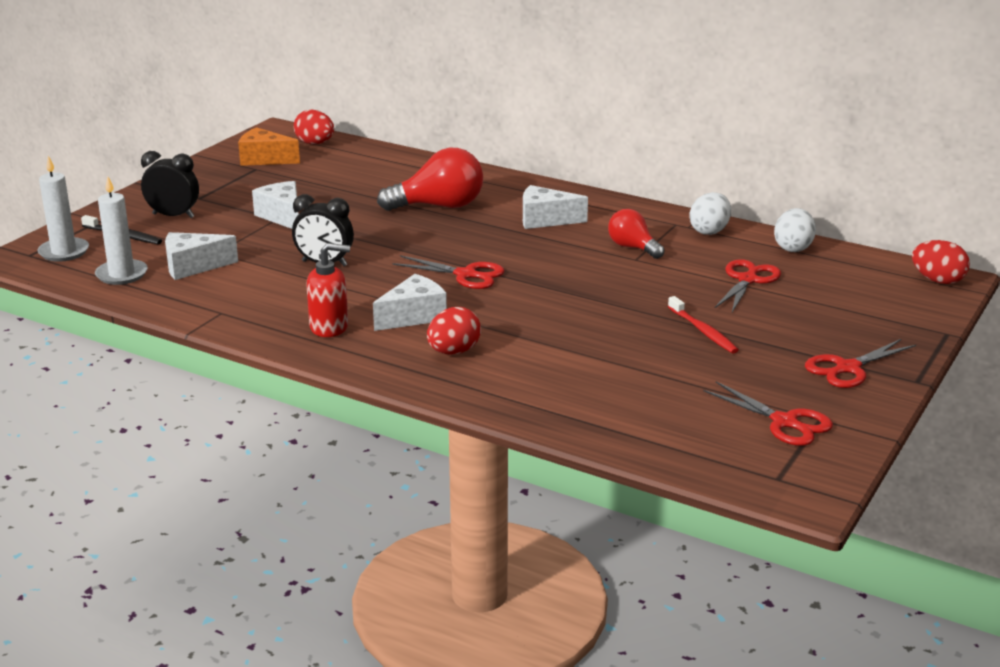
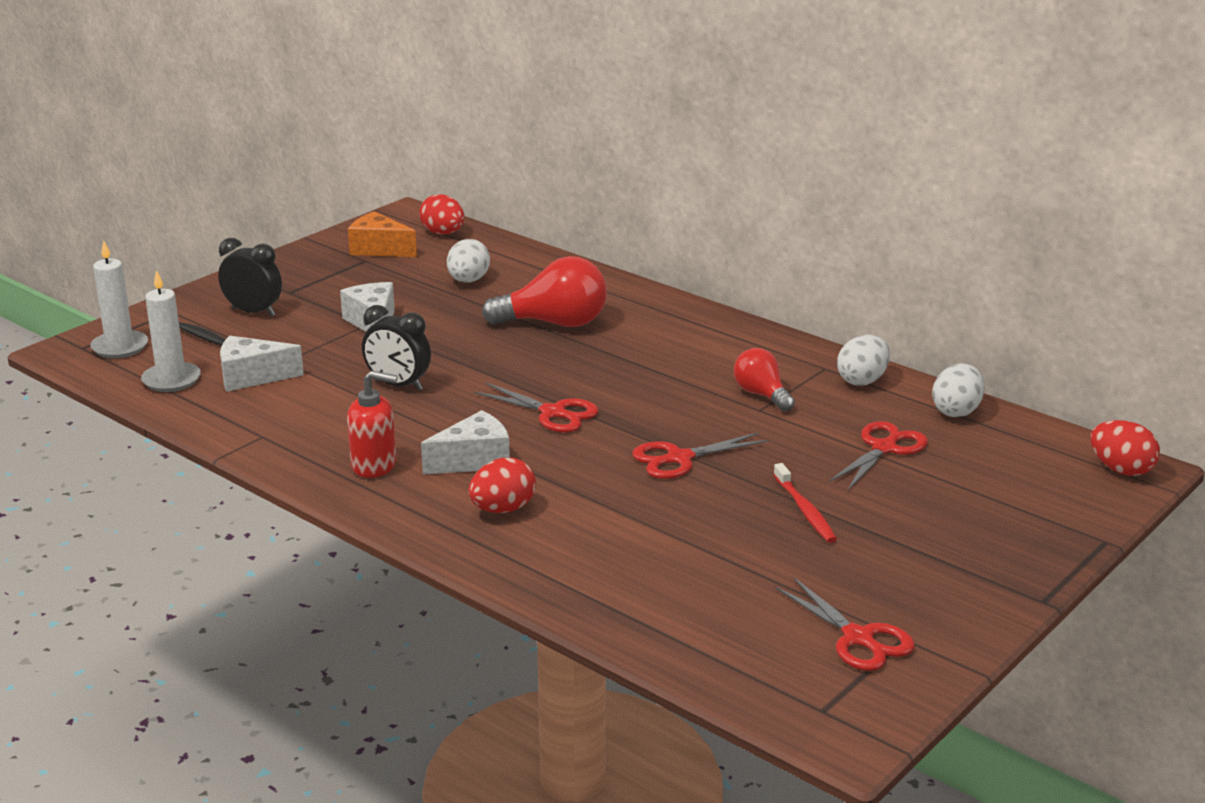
camera: 10 degrees right, 0 degrees up
white cheese [523,185,588,229] -> none
red scissors [805,339,916,388] -> red scissors moved to [632,432,769,479]
none -> white egg [447,239,490,283]

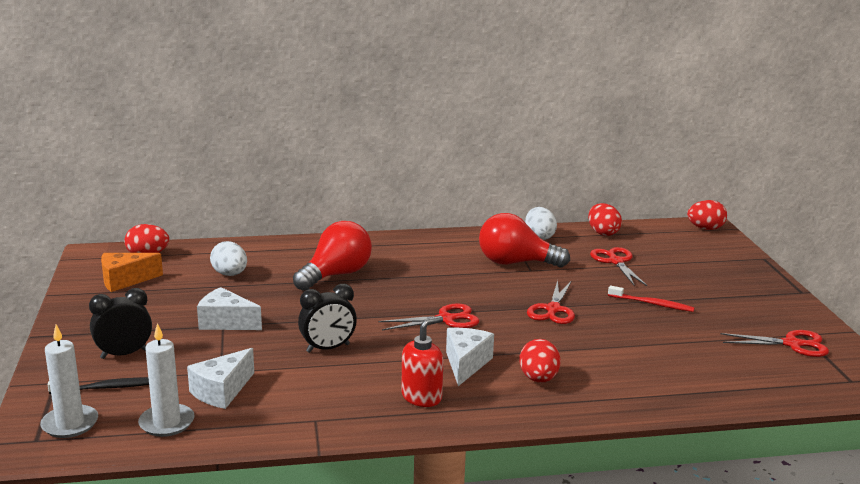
camera: 50 degrees left, 5 degrees down
red light bulb [734,348,795,411] -> red light bulb [479,213,570,267], size x1.67
white egg [932,363,984,417] -> red egg [588,203,622,236]

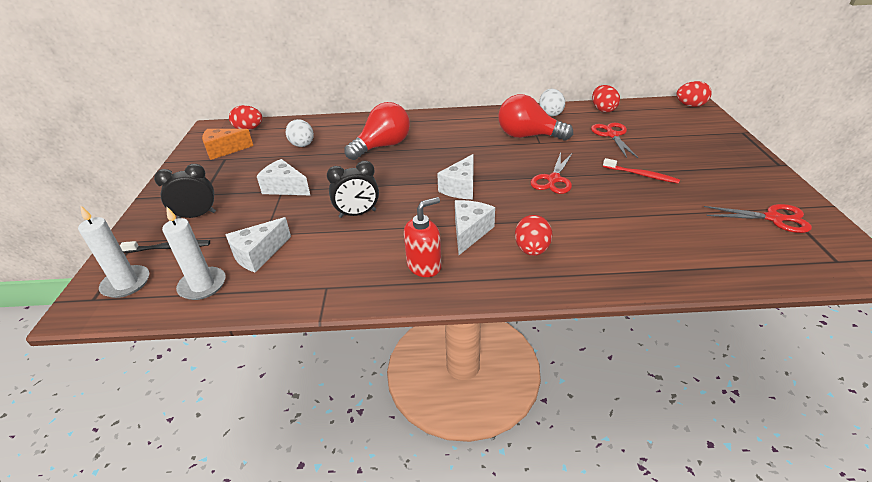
camera: 10 degrees right, 15 degrees up
red scissors [378,303,479,330] -> white cheese [437,154,474,199]

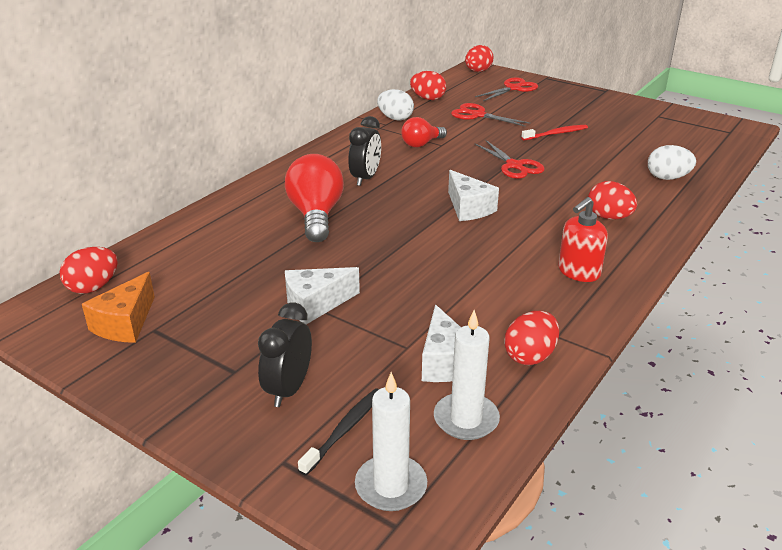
camera: 55 degrees left, 5 degrees down
white egg [286,119,314,147] -> white egg moved to [648,145,696,180]
black clock [327,161,379,218] -> black clock moved to [348,116,381,186]
red soap dispenser [404,197,442,277] -> red soap dispenser turned 135 degrees counterclockwise [558,197,608,282]
white cheese [455,200,495,255] -> none
red light bulb [498,94,573,140] -> red light bulb [401,117,447,147], size x0.60
red scissors [704,204,812,233] -> red scissors moved to [475,77,538,101]
none -> red egg [504,311,559,365]

